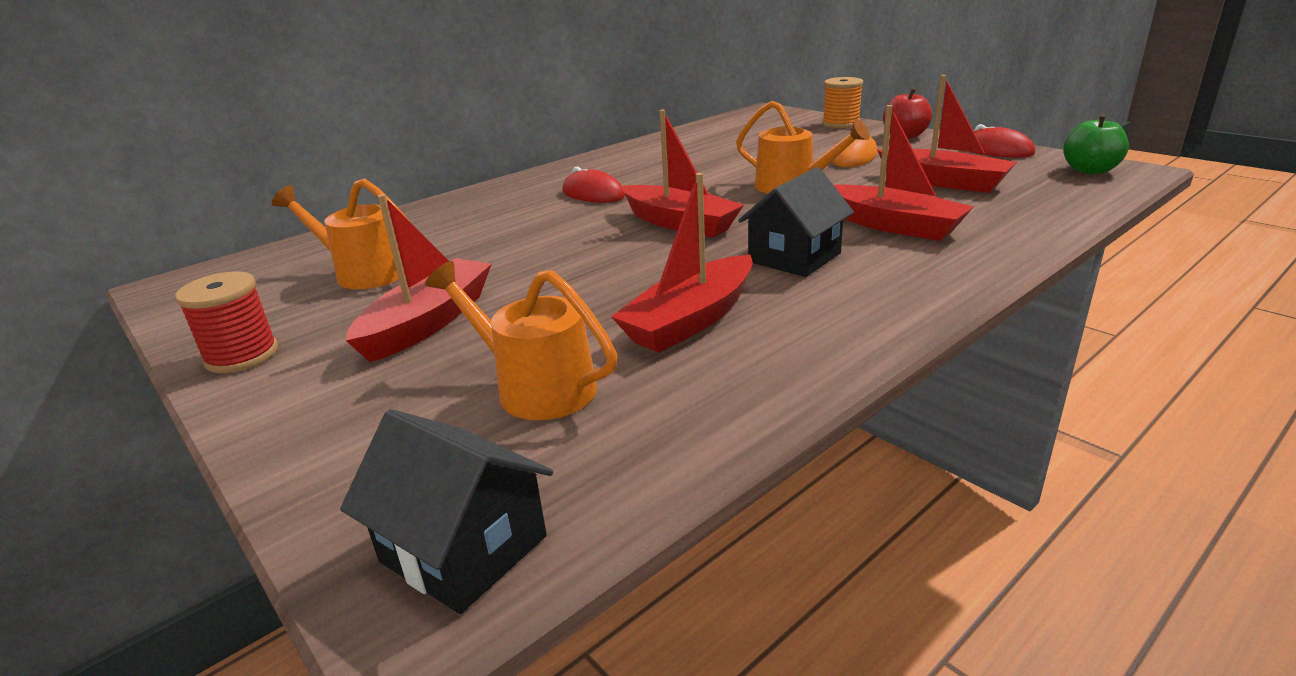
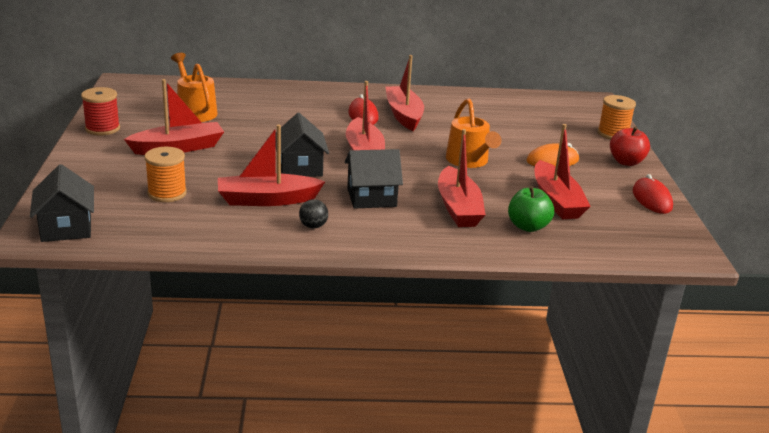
camera: 35 degrees right, 0 degrees up
orange watering can [425,261,618,420] -> orange spool [144,147,187,202]
green apple [1063,114,1129,174] -> green apple moved to [508,186,554,232]
none -> black house [275,113,329,177]
none -> black ball [299,199,328,229]
none -> red boat [385,55,424,131]

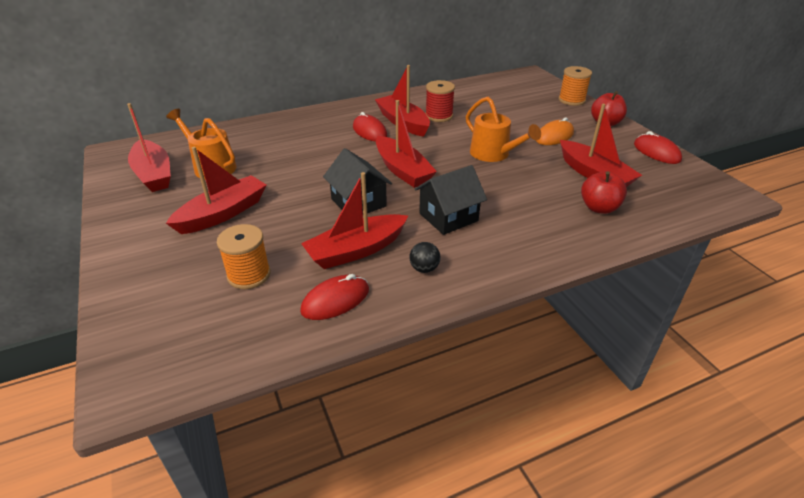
camera: 20 degrees left, 10 degrees up
black house [30,164,94,242] -> none
red spool [81,87,120,136] -> red spool moved to [426,80,455,122]
red boat [438,129,486,227] -> red boat moved to [127,103,171,192]
green apple [508,186,554,232] -> red apple [581,171,627,214]
none -> red mouse [300,274,369,320]

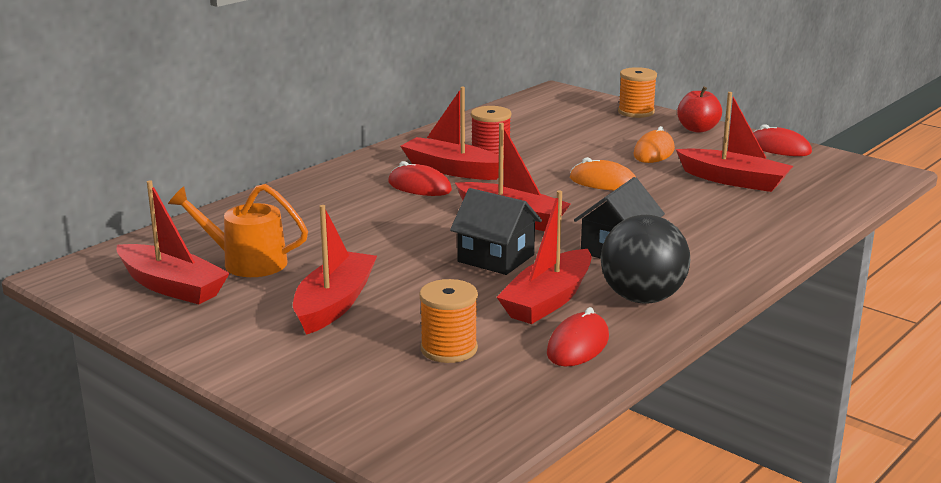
camera: 25 degrees left, 15 degrees down
black ball [410,242,441,273] -> black ball [600,215,690,304], size x2.29
orange watering can [466,97,541,162] -> orange mouse [570,157,636,190]
red apple [581,171,627,214] -> none

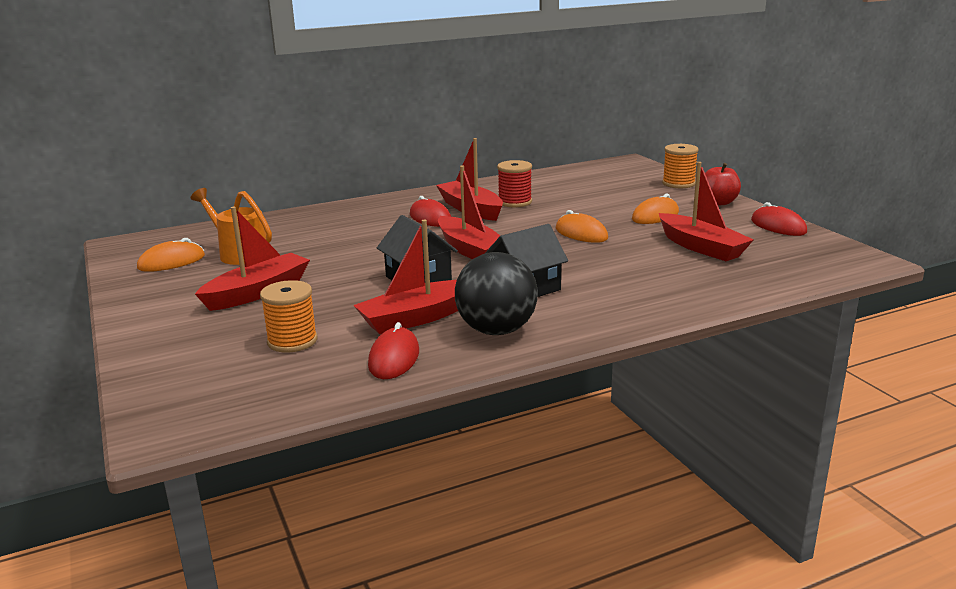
camera: 25 degrees right, 0 degrees up
red boat [116,181,230,305] -> orange mouse [137,238,205,272]
red mouse [547,307,609,367] -> red mouse turned 45 degrees counterclockwise [368,322,419,379]

